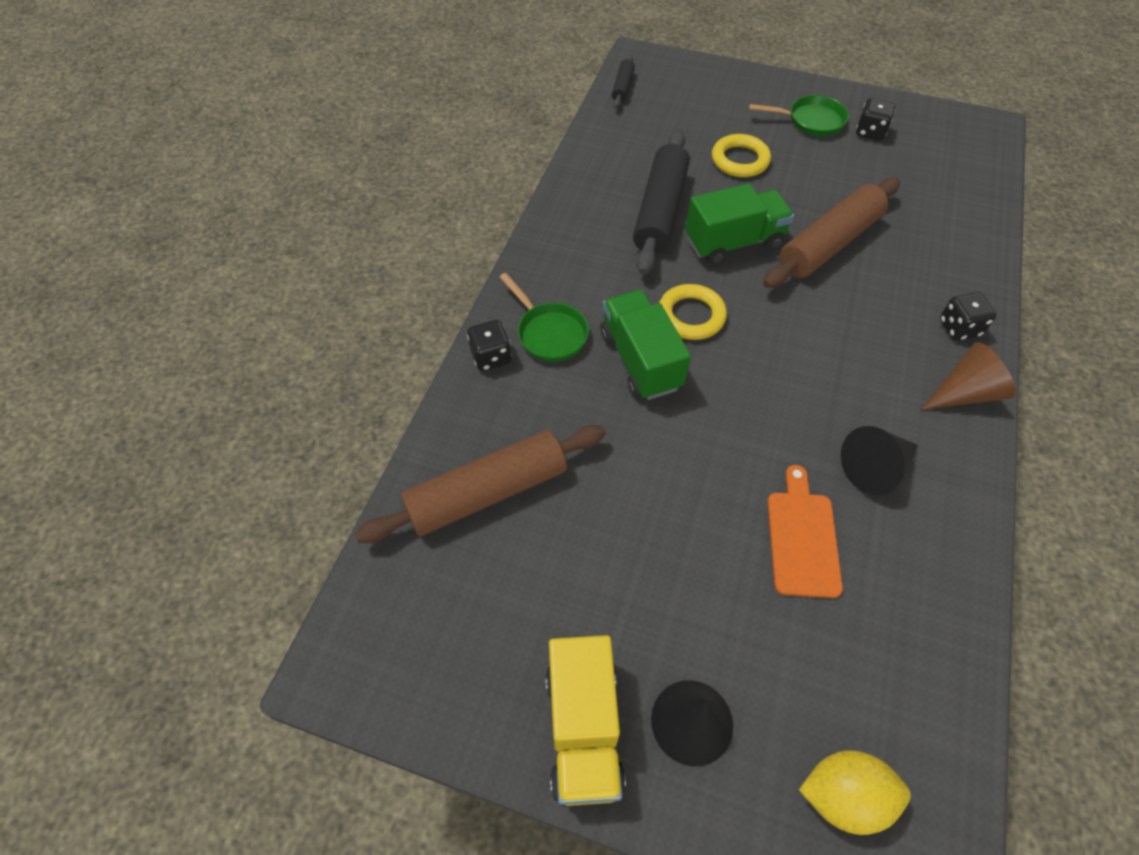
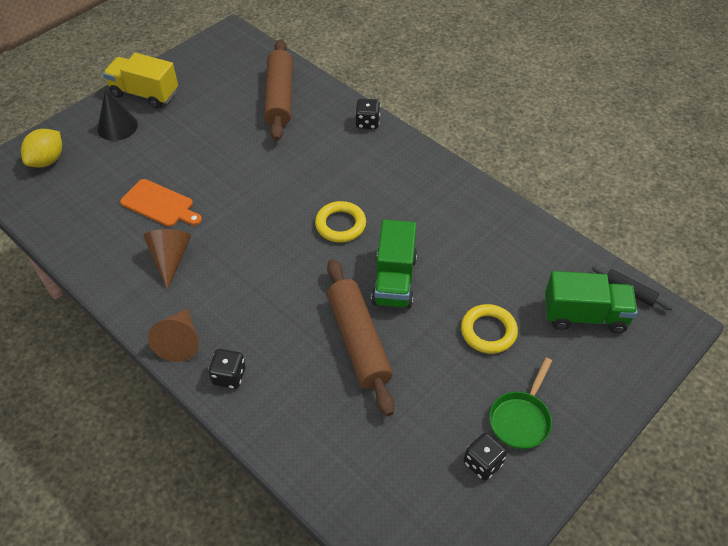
camera: 115 degrees right, 5 degrees down
green pan [499,273,589,362] -> none
green truck [600,290,691,400] -> green truck moved to [545,271,638,333]
black rolling pin [633,130,689,275] -> none
black cone [841,426,918,495] -> brown cone [143,229,191,290]

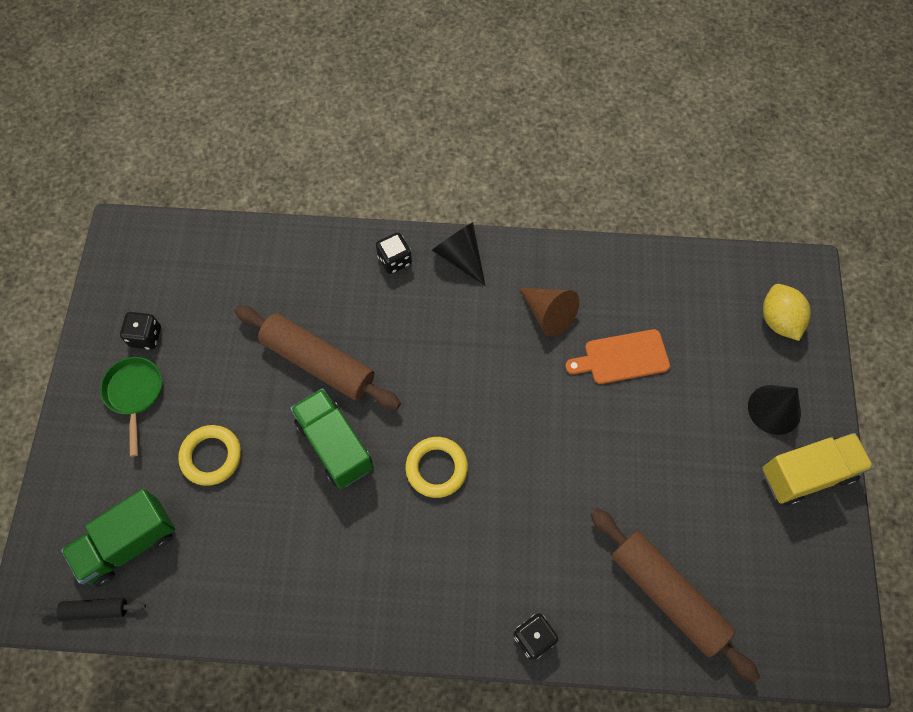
camera: 140 degrees right, 15 degrees up
brown cone [148,308,199,362] -> black cone [432,222,485,286]

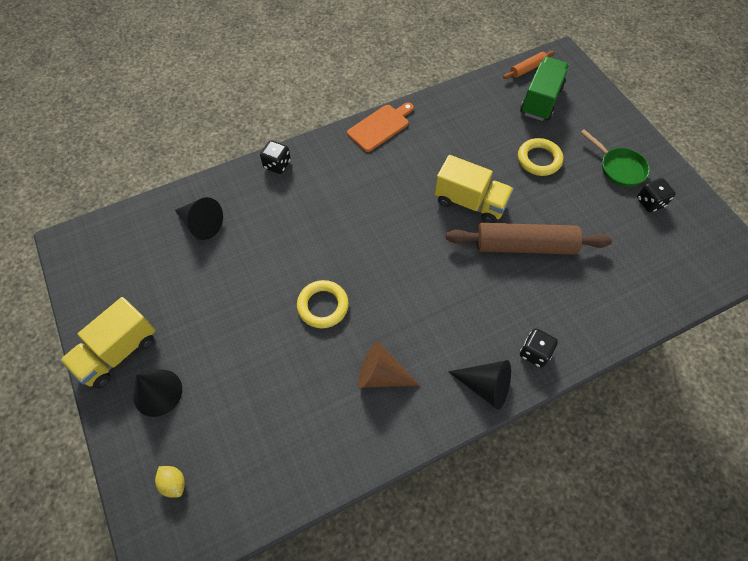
camera: 150 degrees right, 5 degrees down
black rolling pin [38,598,146,621] -> orange rolling pin [503,51,555,79]
green truck [290,388,373,489] -> yellow truck [434,155,514,223]
yellow ring [405,437,468,498] -> yellow ring moved to [297,280,349,328]
orange cutting board [565,329,670,384] -> orange cutting board moved to [347,102,414,152]
brown rolling pin [590,508,760,683] -> black cone [175,197,223,240]
yellow lemon [763,284,811,341] -> yellow lemon [155,466,185,498], size x0.60

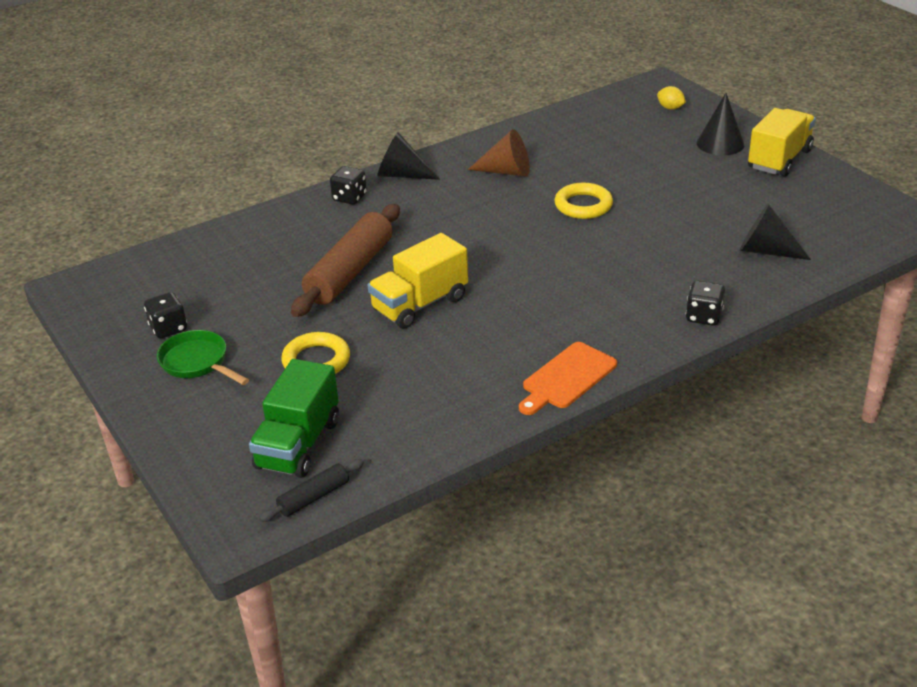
camera: 175 degrees right, 25 degrees down
yellow truck [434,155,514,223] -> yellow truck turned 60 degrees counterclockwise [368,233,468,329]
brown rolling pin [446,223,612,255] -> brown rolling pin turned 60 degrees counterclockwise [291,204,400,317]
orange rolling pin [503,51,555,79] -> black rolling pin [259,459,364,522]

